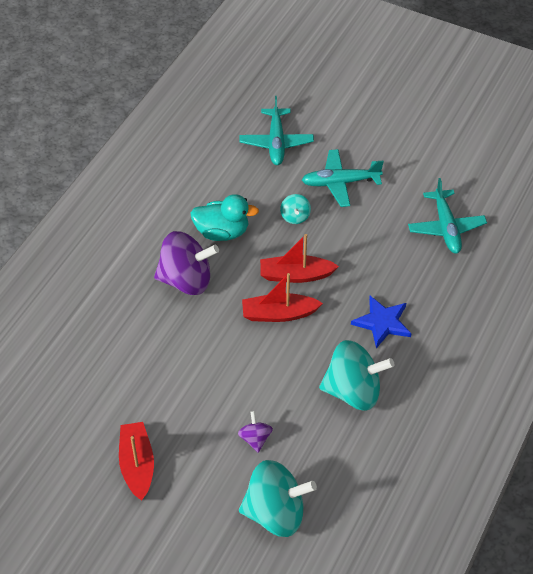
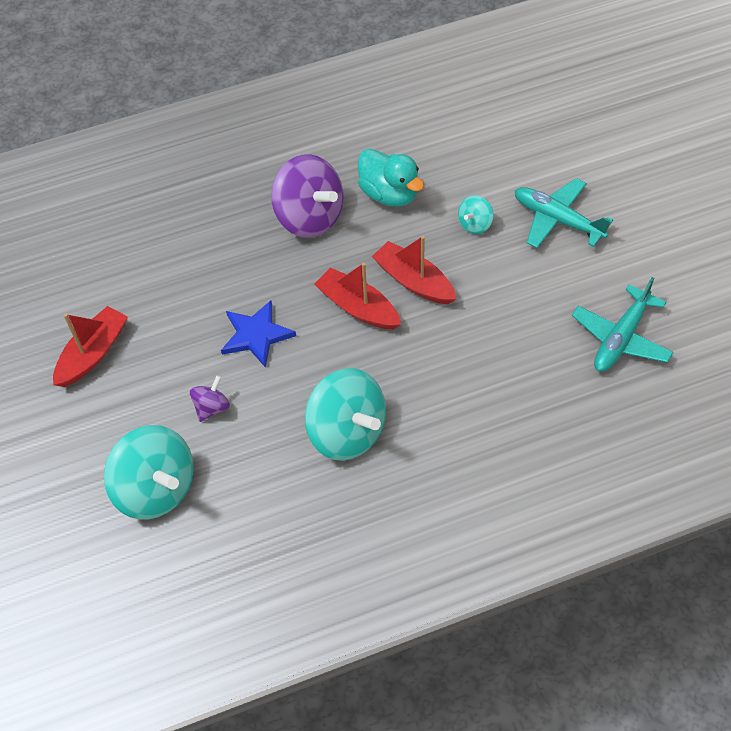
camera: 45 degrees right, 5 degrees up
turquoise plane [240,96,314,165] -> none
blue star [351,296,412,348] -> blue star moved to [221,300,296,368]

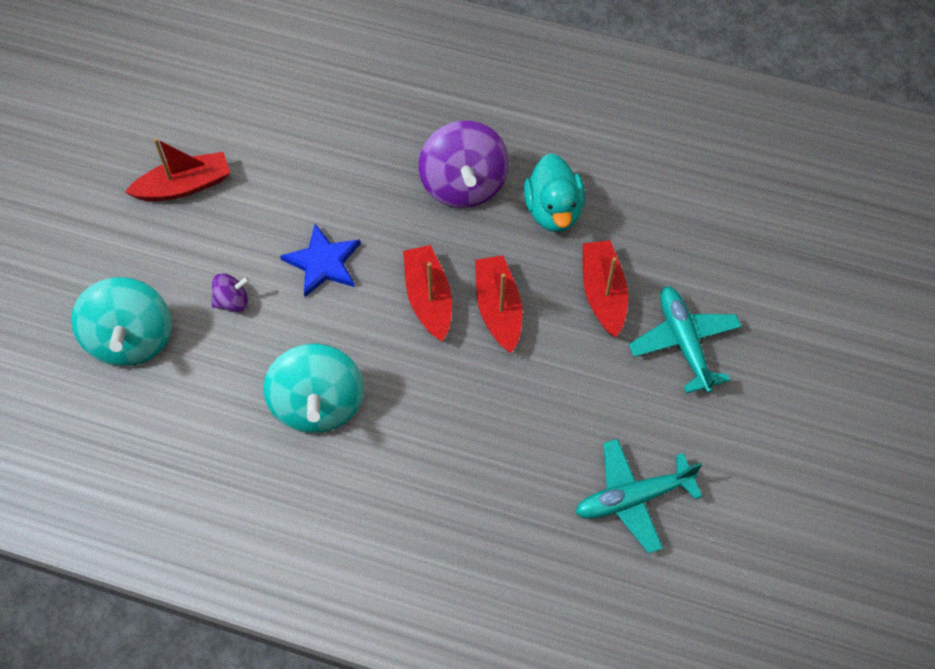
camera: 35 degrees right, 5 degrees up
turquoise spinning top [458,195,493,234] -> red boat [583,240,628,337]

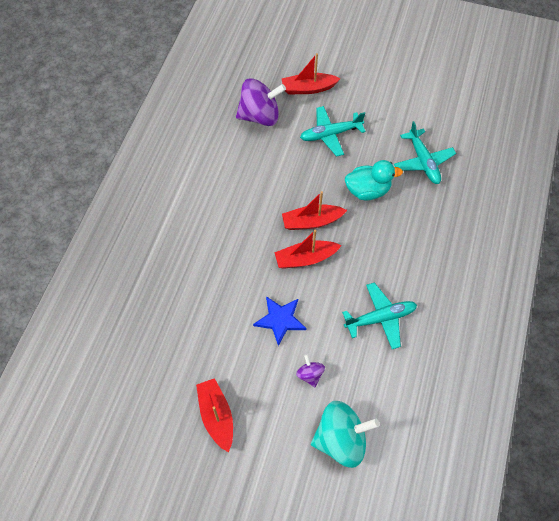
camera: 90 degrees left, 0 degrees up
turquoise spinning top [263,344,364,433] -> turquoise plane [342,282,417,349]
purple spinning top [419,121,509,208] -> purple spinning top moved to [236,78,286,126]
turquoise duck [524,153,585,232] -> turquoise duck moved to [345,160,403,200]
red boat [583,240,628,337] -> red boat moved to [282,53,340,94]

